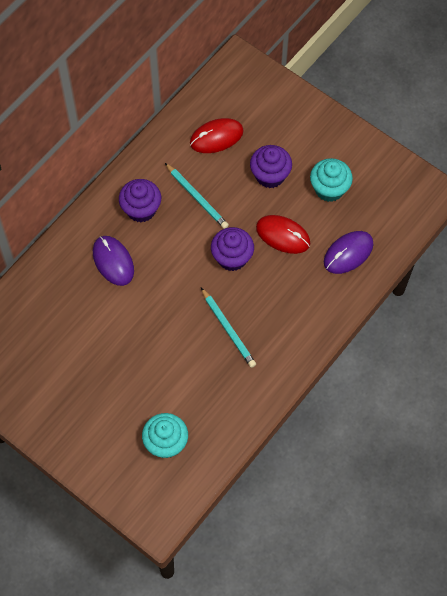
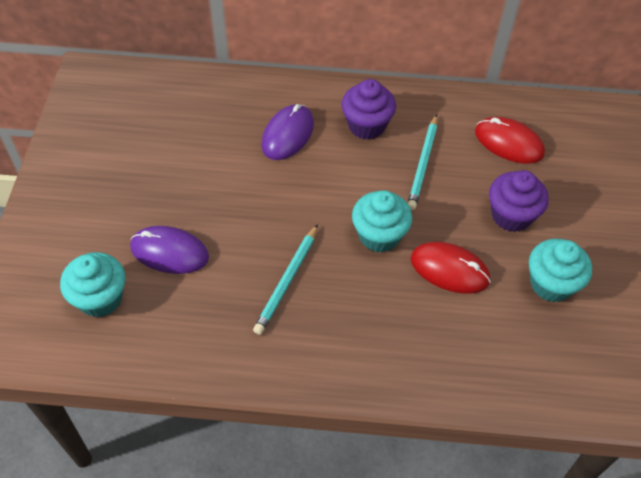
camera: 55 degrees right, 10 degrees down
purple cupcake [211,227,254,271] -> turquoise cupcake [352,190,412,253]
red mouse [256,215,310,254] -> red mouse turned 60 degrees counterclockwise [411,242,491,294]
purple mouse [324,231,373,274] -> purple mouse moved to [130,226,209,274]

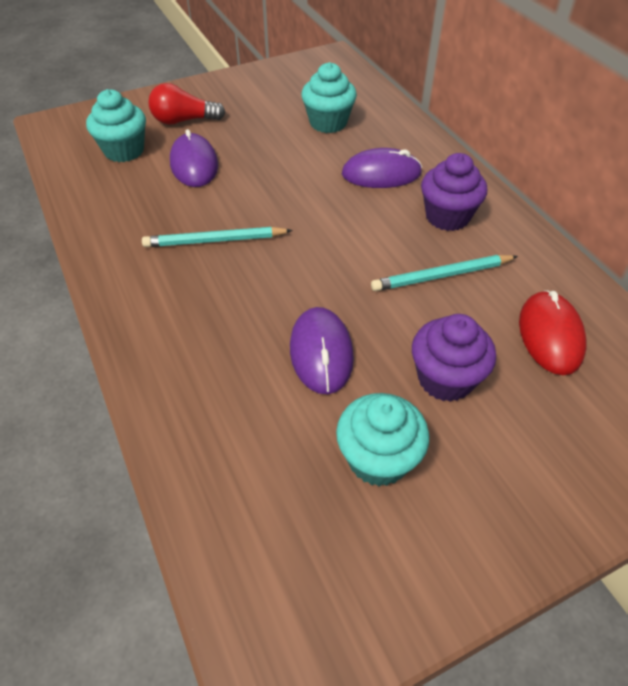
camera: 60 degrees right, 5 degrees down
turquoise cupcake [352,190,412,253] -> turquoise cupcake moved to [301,62,357,133]
red mouse [411,242,491,294] -> purple mouse [290,307,354,394]
none -> red light bulb [148,83,226,125]

